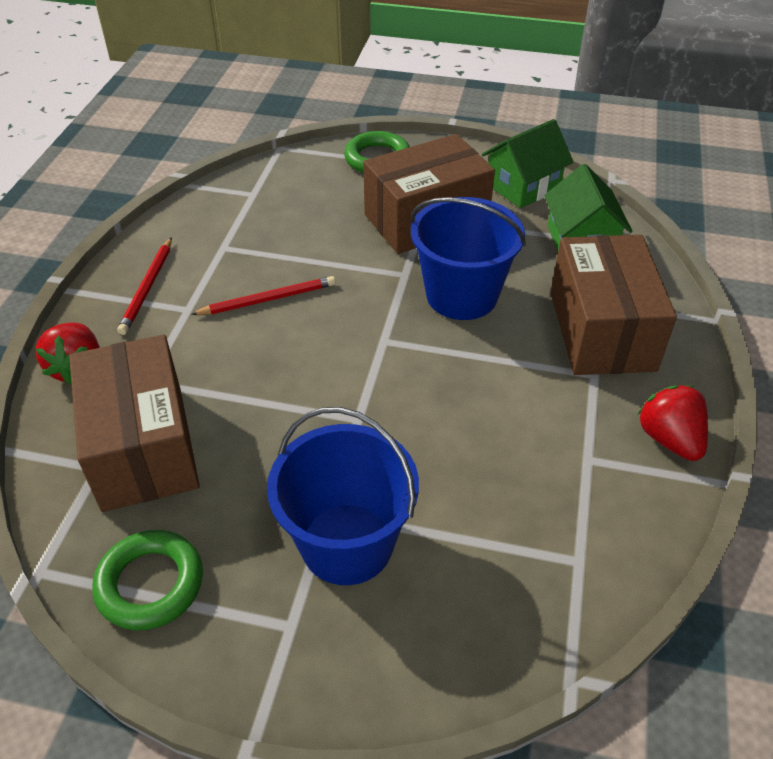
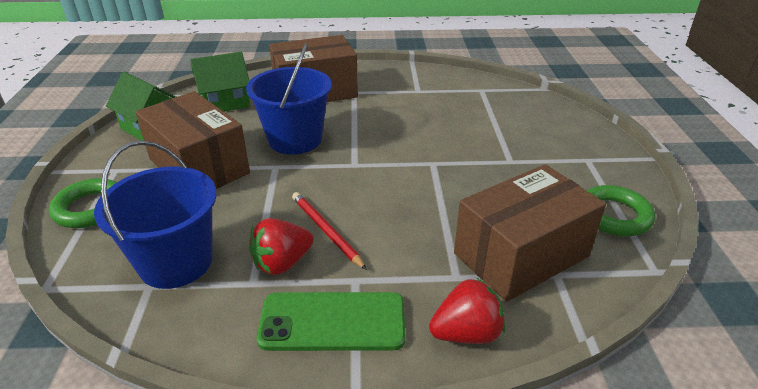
camera: 105 degrees left, 10 degrees down
red pencil [117,237,172,335] -> green phone [256,292,406,351]
blue bucket [267,407,419,585] -> blue bucket moved to [94,140,216,289]
red strawberry [638,385,708,461] -> red strawberry moved to [249,218,314,275]

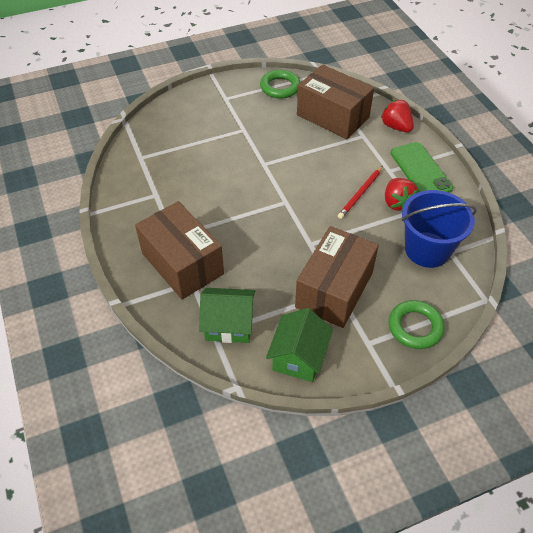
camera: 110 degrees left, 15 degrees up
green house [190,52,250,112] -> green house turned 45 degrees counterclockwise [199,288,255,343]
blue bucket [246,43,332,154] -> none
red strawberry [249,218,314,275] -> red strawberry turned 45 degrees clockwise [385,178,418,211]

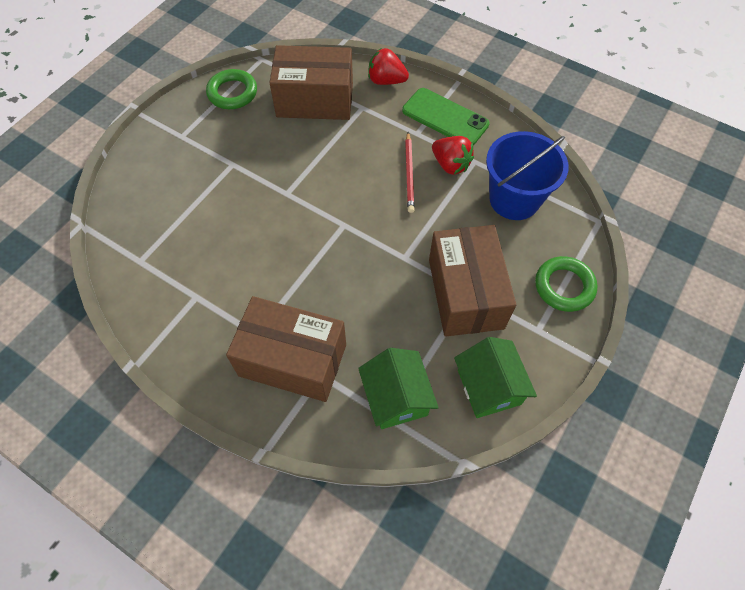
camera: 35 degrees left, 10 degrees up
green house [199,288,255,343] -> green house turned 75 degrees counterclockwise [358,348,439,429]

